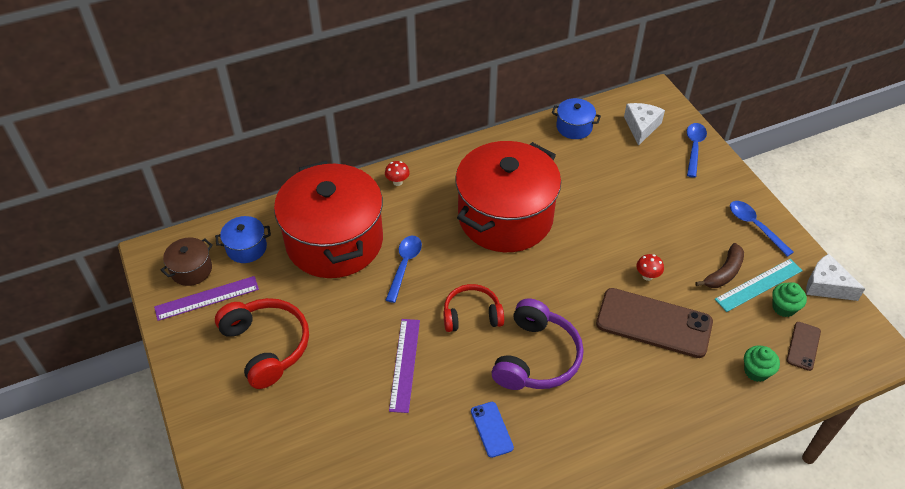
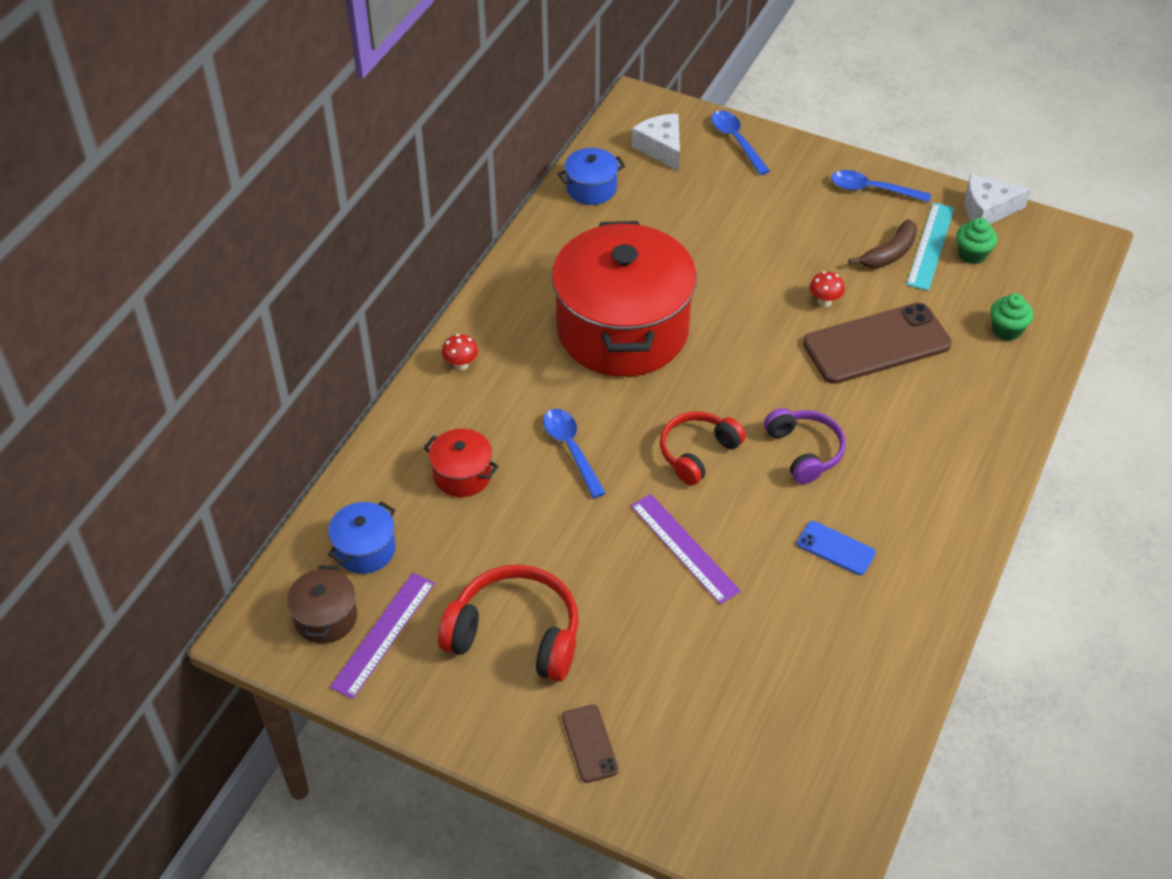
camera: 40 degrees left, 0 degrees up
red pot [274,161,383,278] -> red pot [423,429,499,497], size x0.41
purple headphones [492,298,584,390] -> purple headphones [764,408,846,484], size x0.66
brown banana [695,243,744,288] -> brown banana turned 45 degrees clockwise [849,219,917,268]
brown phone [787,322,821,371] -> brown phone moved to [562,704,619,783]

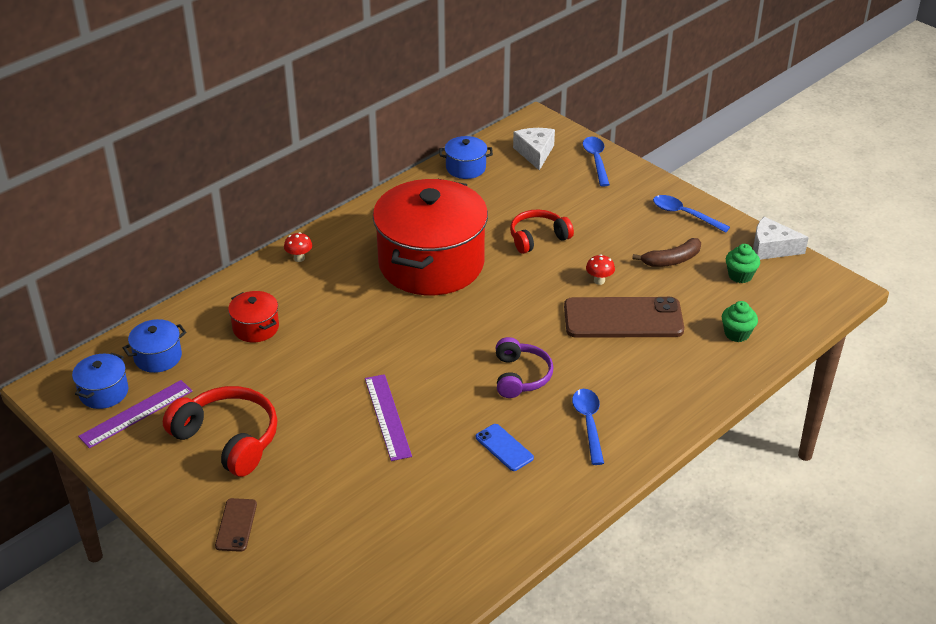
camera: 20 degrees right, 10 degrees down
brown pot [287,565,357,644] -> blue pot [72,353,128,409]
blue spoon [543,409,606,498] -> blue spoon moved to [572,389,604,465]
red headphones [660,411,746,485] -> red headphones moved to [510,209,574,254]
turquoise ruler [907,203,954,291] -> none

